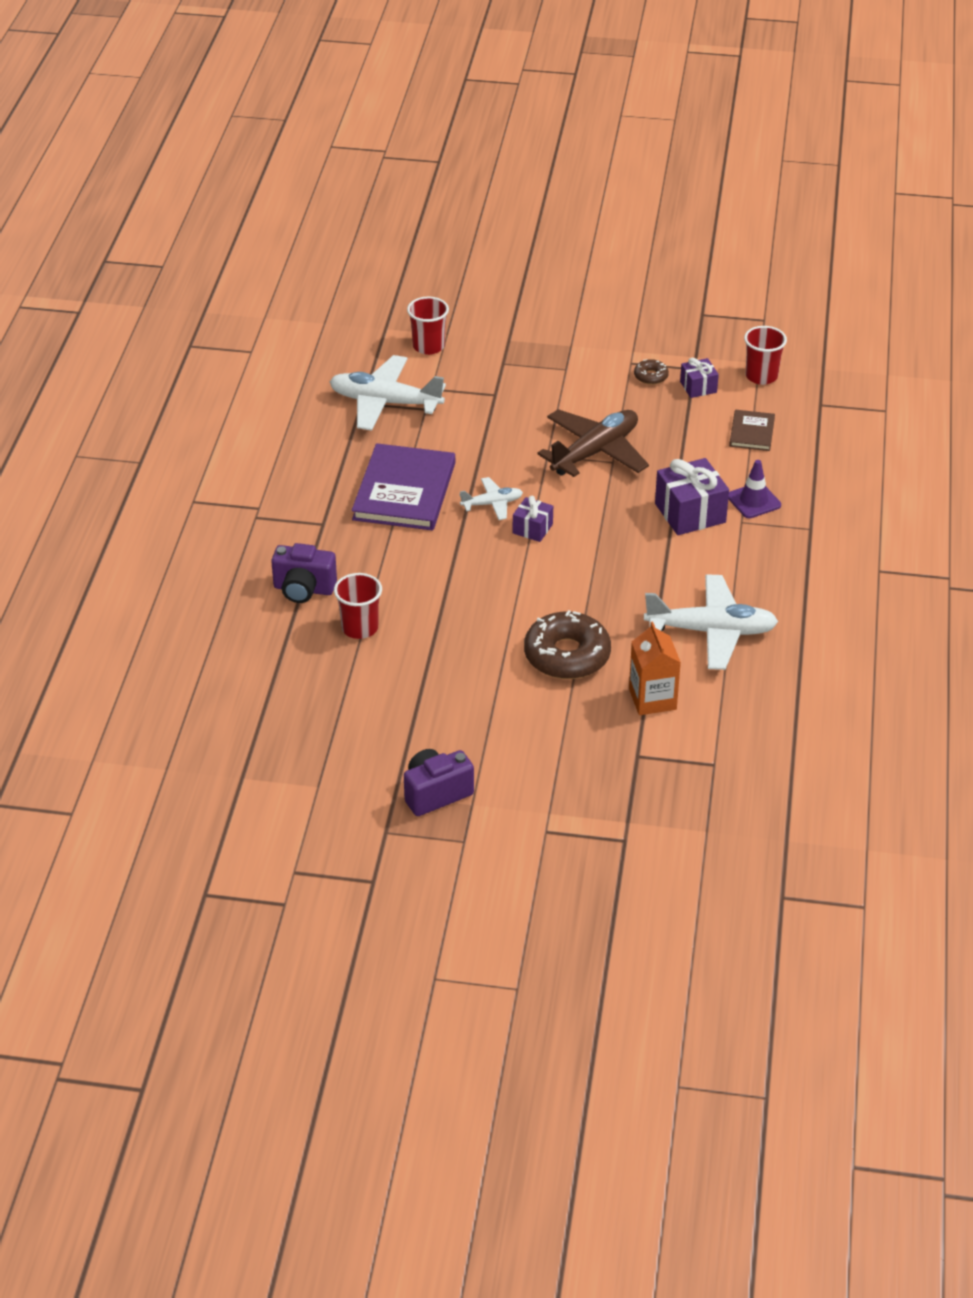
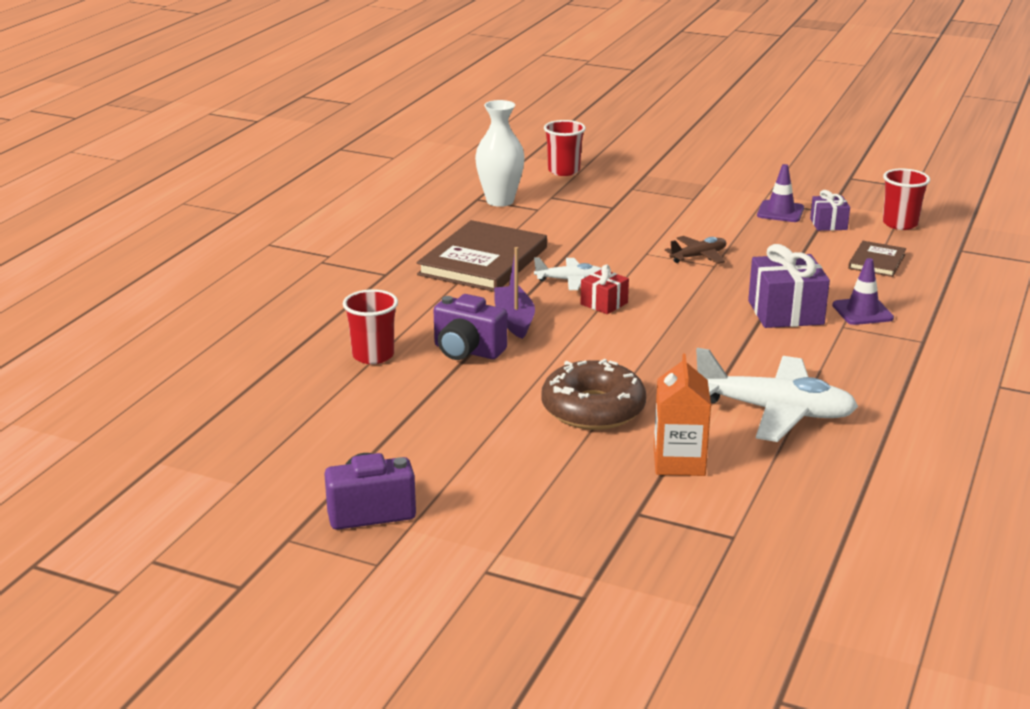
camera: 15 degrees right, 15 degrees down
purple camera [271,543,337,603] -> purple camera moved to [434,294,507,360]
white plane [329,355,446,431] -> white vase [475,100,525,207]
purple book [352,443,455,530] -> brown book [417,220,547,292]
purple gift [513,495,553,542] -> red gift [580,264,629,314]
brown plane [537,409,649,477] -> brown plane [665,236,726,264], size x0.52
brown donut [634,359,669,385] -> purple traffic cone [757,164,804,222]
none -> purple boat [494,247,535,339]

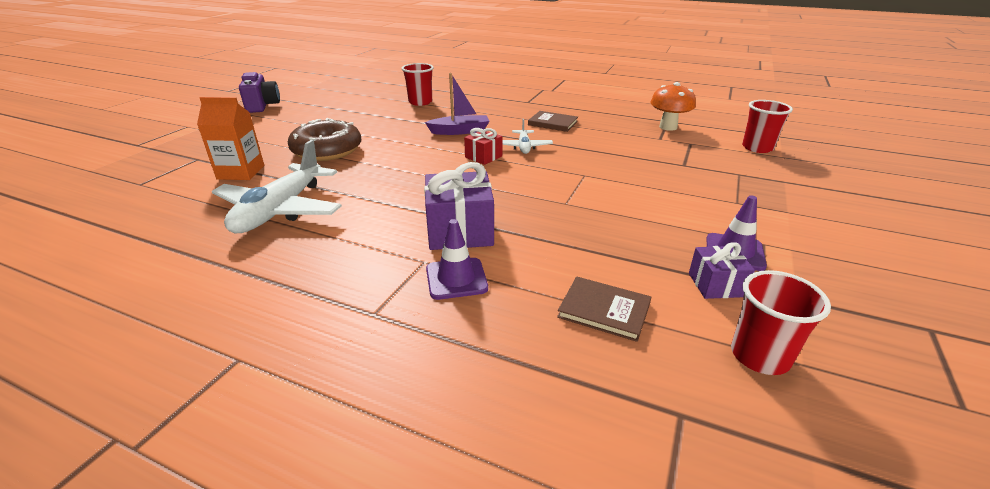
camera: 90 degrees right, 5 degrees up
brown book [417,220,547,292] -> brown book [528,111,578,132], size x0.51
purple camera [434,294,507,360] -> none
white vase [475,100,525,207] -> orange mushroom [650,82,696,131]
brown plane [665,236,726,264] -> none

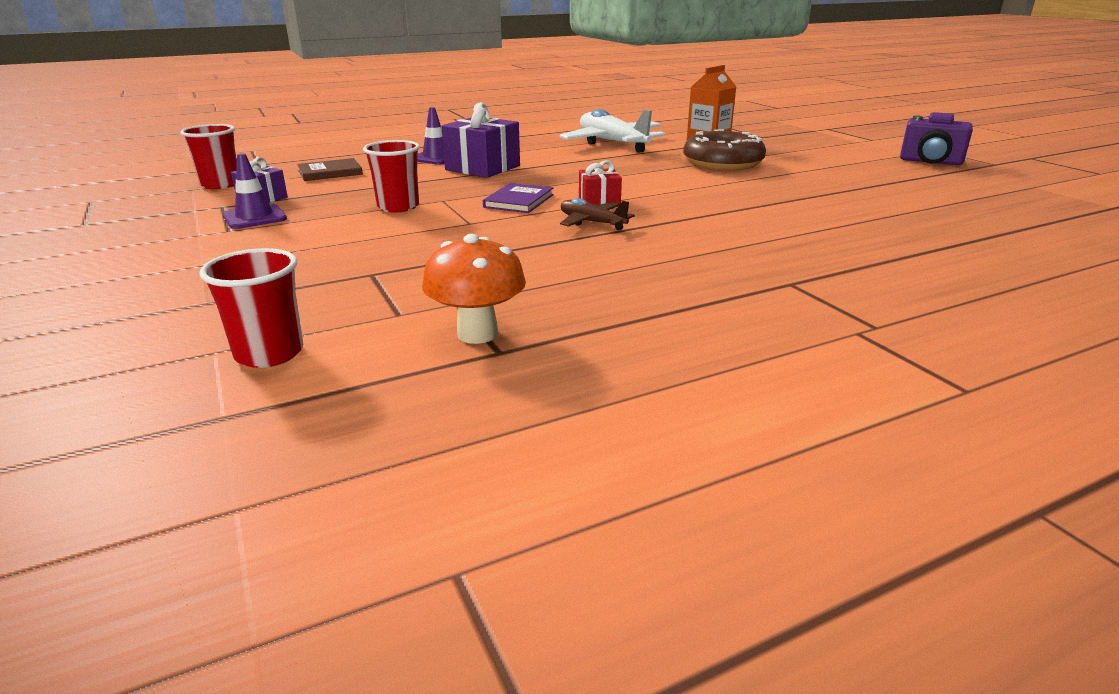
camera: 130 degrees right, 5 degrees down
red cup [402,63,434,106] -> red cup moved to [363,140,420,212]
purple boat [425,73,489,135] -> none
white plane [502,119,553,154] -> brown plane [560,198,635,230]
brown book [528,111,578,132] -> none
none -> purple book [483,183,554,213]

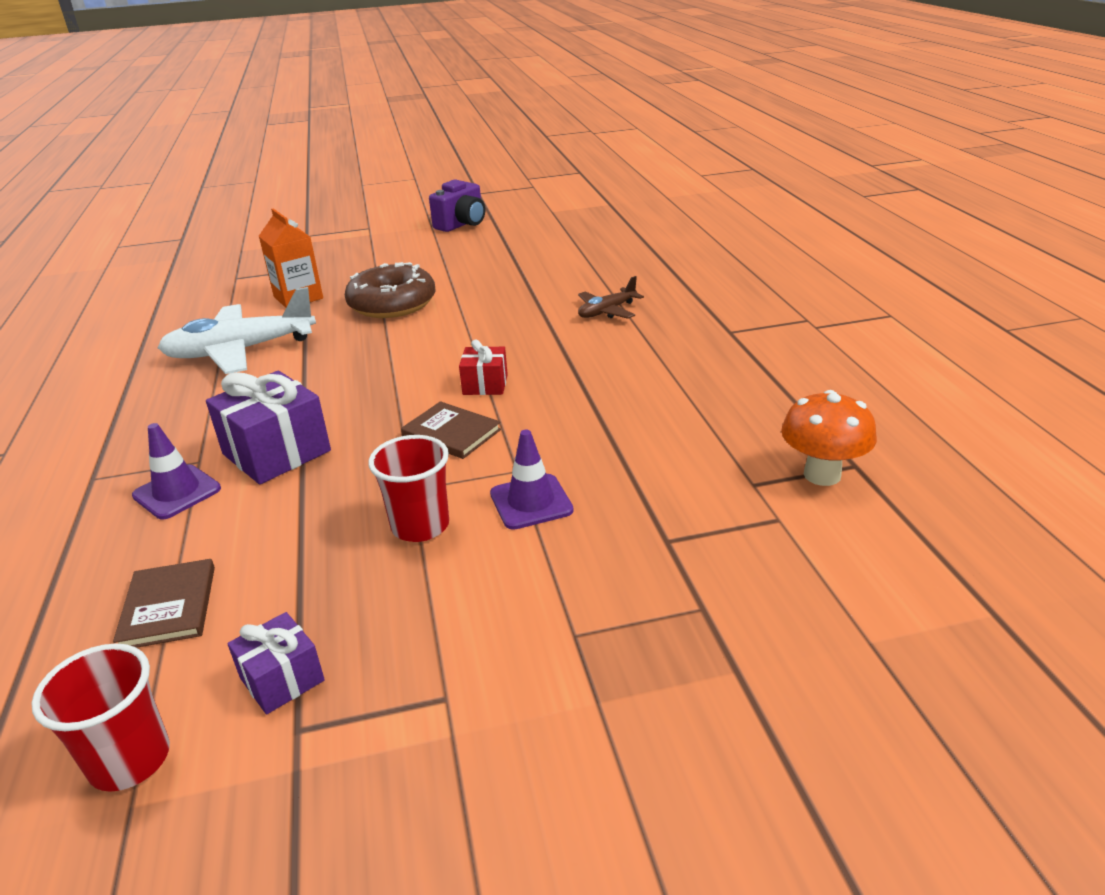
camera: 75 degrees left, 5 degrees up
red cup [199,248,303,368] -> none
purple traffic cone [223,153,287,229] -> purple traffic cone moved to [490,430,574,530]
purple book [483,183,554,213] -> brown book [401,401,501,459]
brown plane [560,198,635,230] -> brown plane moved to [578,276,644,319]

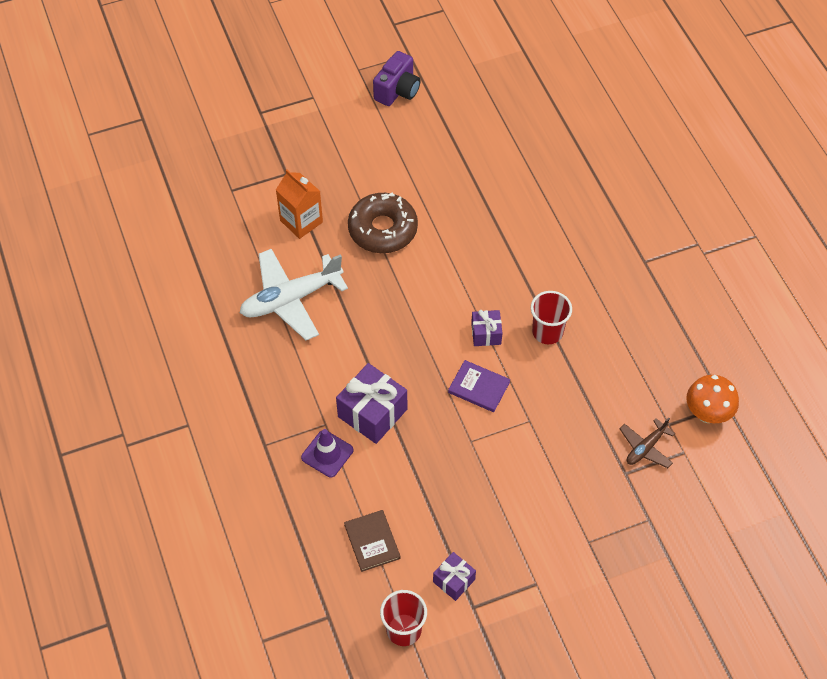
camera: 10 degrees left, 25 degrees up
red cup [368,435,449,542] -> red cup moved to [531,291,572,344]
brown book [401,401,501,459] -> purple book [448,360,510,412]
red gift [459,339,508,395] -> purple gift [471,310,502,346]
purple traffic cone [490,430,574,530] -> none
brown plane [578,276,644,319] -> brown plane moved to [619,418,675,468]

